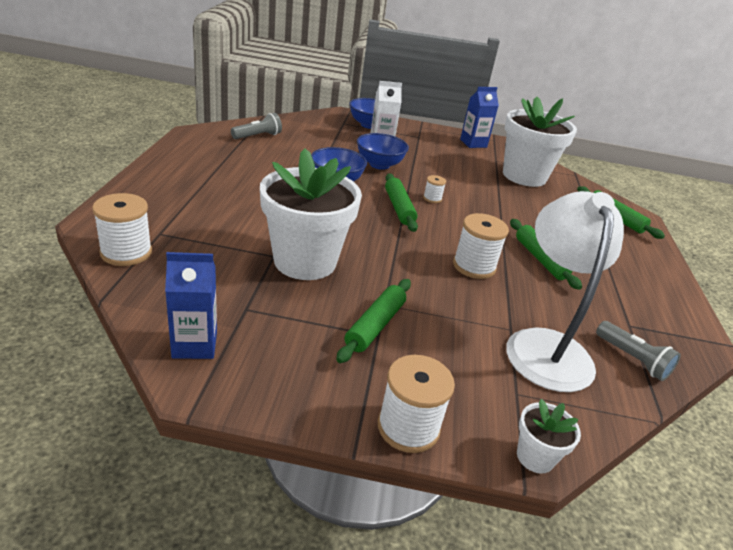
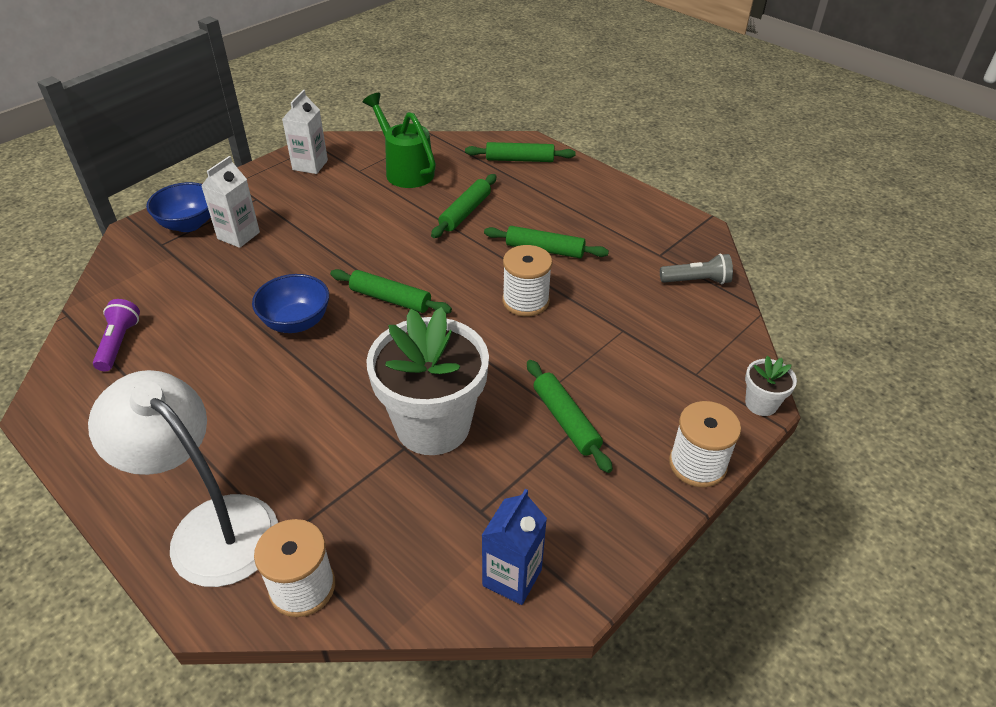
camera: 50 degrees left, 10 degrees up
grey flashlight [231,113,282,139] -> purple flashlight [93,299,140,371]
blue bowl [357,133,409,170] -> none
white spool [423,175,446,203] -> none
blue carton [460,87,499,148] -> white carton [282,90,328,174]
white flower pot [503,97,577,187] -> green watering can [363,93,436,188]
white lamp [506,191,624,392] -> white lamp moved to [88,370,278,587]
none -> green rolling pin [431,174,496,238]

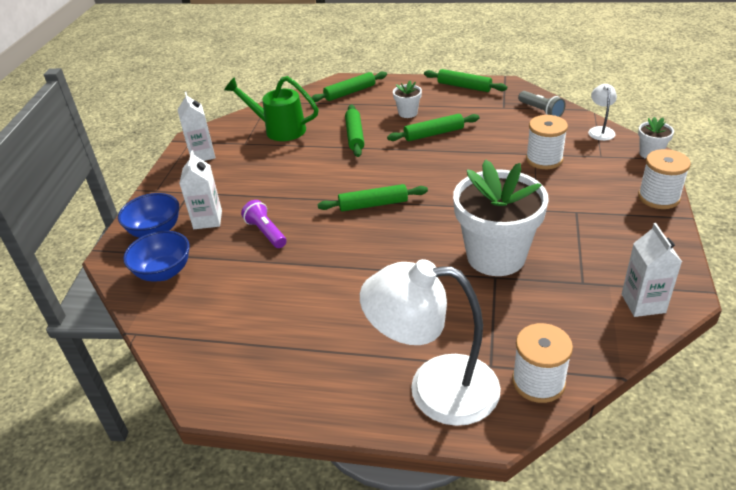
camera: 30 degrees left, 5 degrees down
purple flashlight [93,299,140,371] -> purple flashlight moved to [241,200,286,248]
blue bowl [252,274,329,333] -> blue bowl moved to [123,231,190,282]
blue carton [482,489,547,605] -> white carton [622,223,682,317]
white spool [502,245,552,316] -> white spool moved to [526,115,568,169]
green rolling pin [527,360,613,473] -> green rolling pin moved to [424,69,507,92]
grey flashlight [660,254,733,284] -> grey flashlight turned 90 degrees clockwise [518,91,565,117]
none -> white flower pot [393,80,422,118]
none -> white lamp [588,84,617,141]

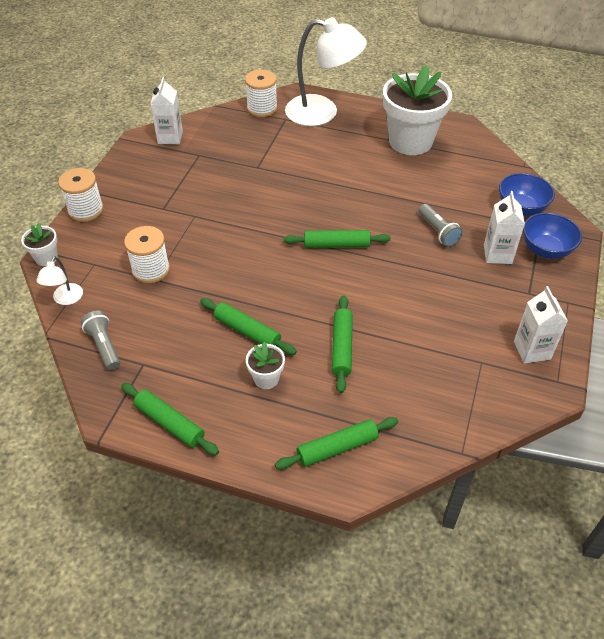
camera: 175 degrees left, 10 degrees up
green watering can [224,76,319,141] -> none
purple flashlight [241,200,286,248] -> grey flashlight [418,204,463,247]
green rolling pin [387,114,479,141] -> green rolling pin turned 45 degrees clockwise [200,298,297,355]
white flower pot [453,159,549,276] -> white flower pot moved to [383,65,452,155]

